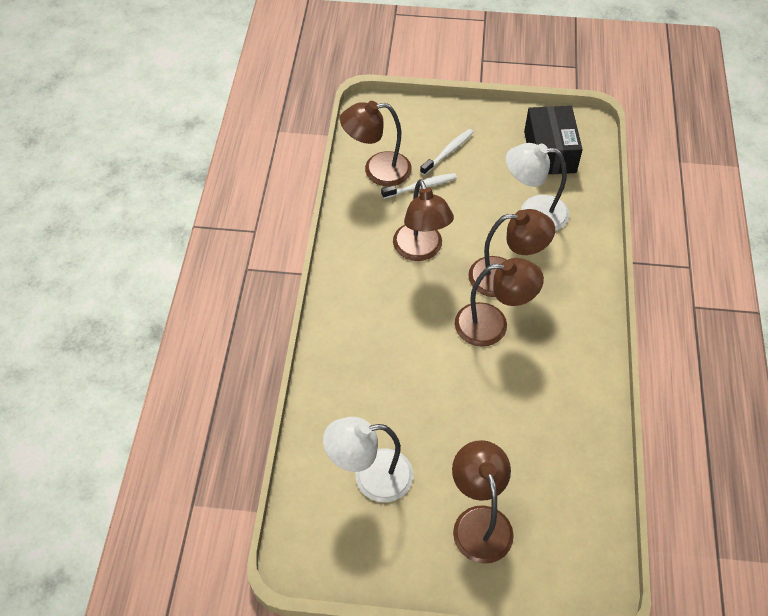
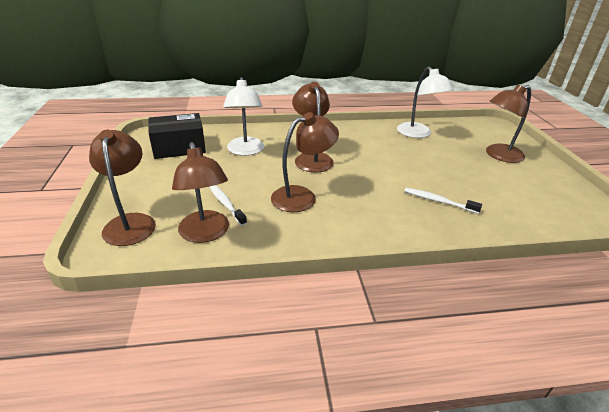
camera: 105 degrees left, 20 degrees down
white lamp [323,417,413,502] -> white lamp moved to [397,67,454,138]
white toothbrush [420,129,474,175] -> white toothbrush moved to [404,188,482,214]
brown lamp [455,258,544,347] -> brown lamp moved to [89,130,156,246]

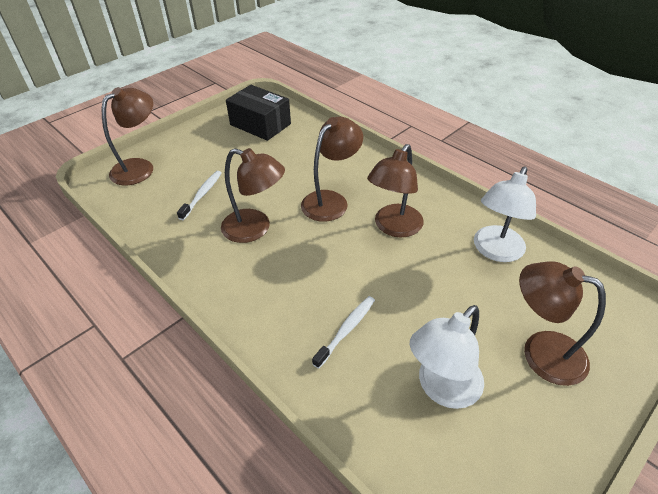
camera: 55 degrees right, 10 degrees up
brown lamp [172,142,229,243] -> brown lamp moved to [367,144,424,237]
white lamp [223,77,264,156] -> white lamp moved to [410,305,484,409]
white toothbrush [404,188,482,214] -> white toothbrush turned 45 degrees clockwise [312,296,375,369]

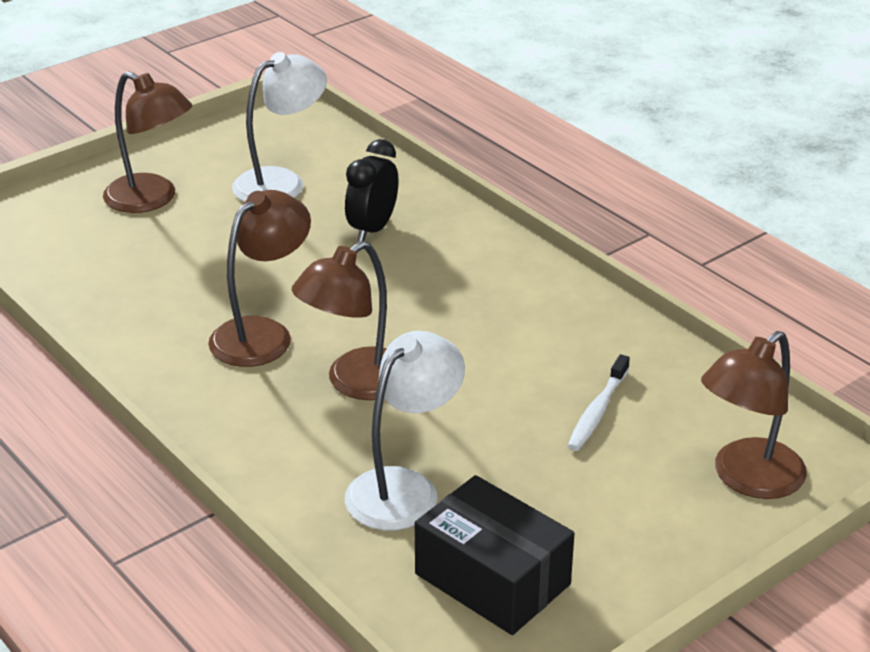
camera: 175 degrees left, 10 degrees down
brown lamp [221,148,285,243] -> none
white toothbrush [312,296,375,369] -> black clock [345,139,399,242]
white lamp [474,167,536,262] -> white lamp moved to [345,331,465,530]

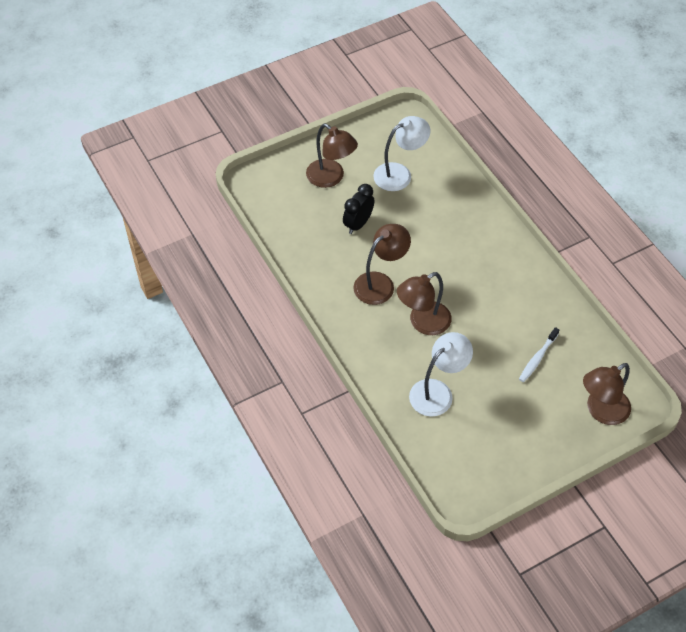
camera: 10 degrees right, 20 degrees up
black clock [345,139,399,242] -> black clock moved to [343,184,375,234]
black box [415,475,575,635] -> none

